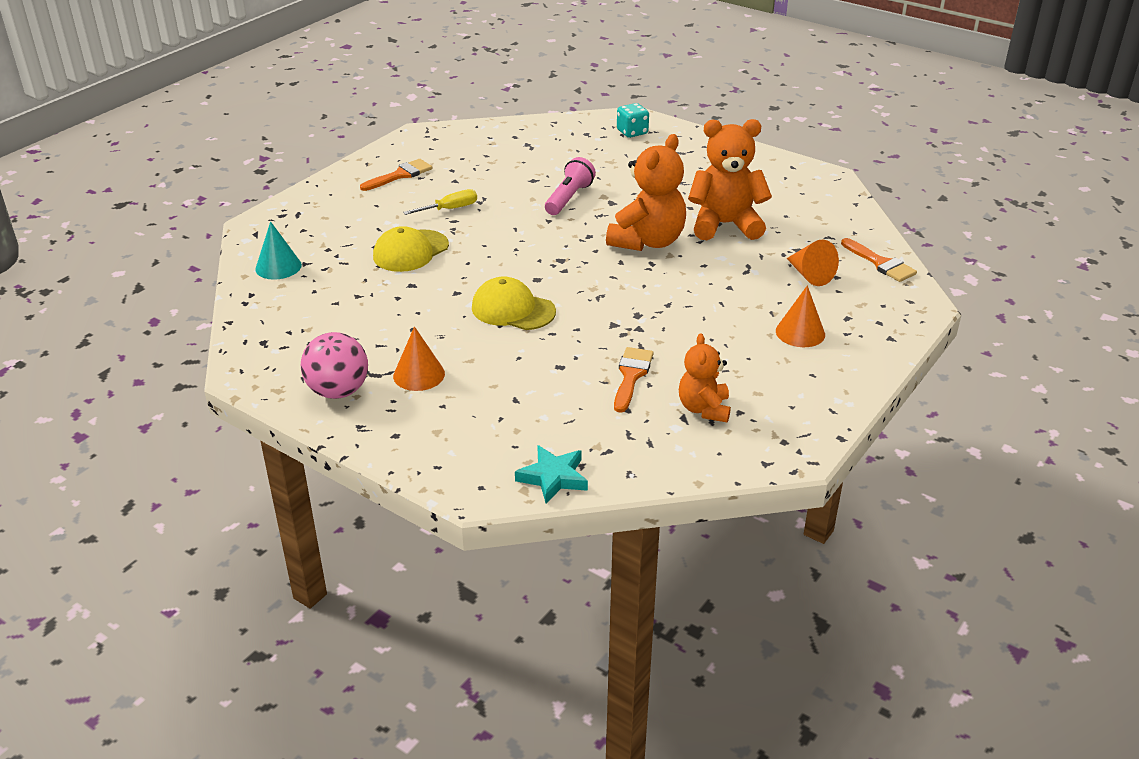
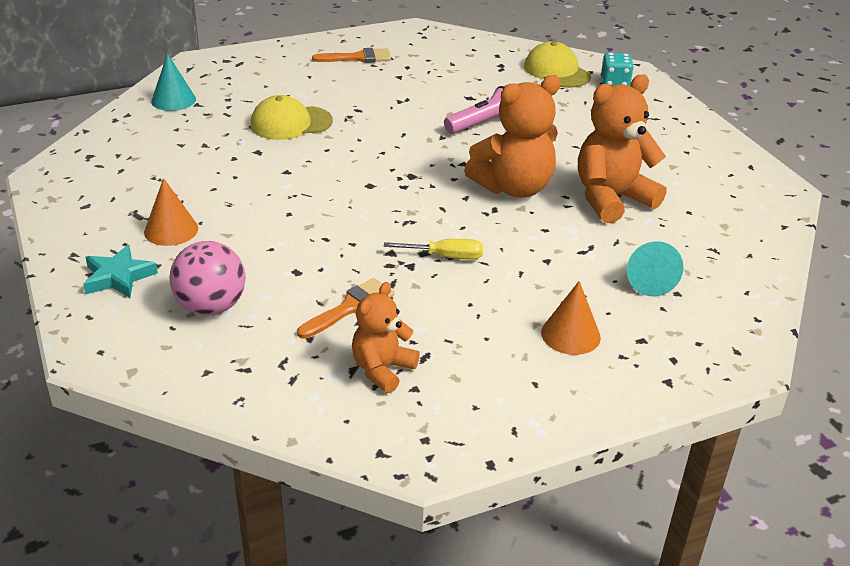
camera: 30 degrees right, 0 degrees up
pink ball [300,332,368,399] -> pink ball moved to [170,241,246,315]
yellow screwdriver [403,189,477,215] -> yellow screwdriver moved to [383,239,483,260]
yellow cap [472,277,556,330] -> yellow cap moved to [524,41,591,88]
turquoise star [515,445,588,504] -> turquoise star moved to [83,245,158,298]
orange teddy bear [688,119,772,240] -> orange teddy bear turned 60 degrees counterclockwise [578,74,666,223]
orange cone [787,240,839,286] -> turquoise cone [627,241,683,296]
orange brush [841,238,917,282] -> none

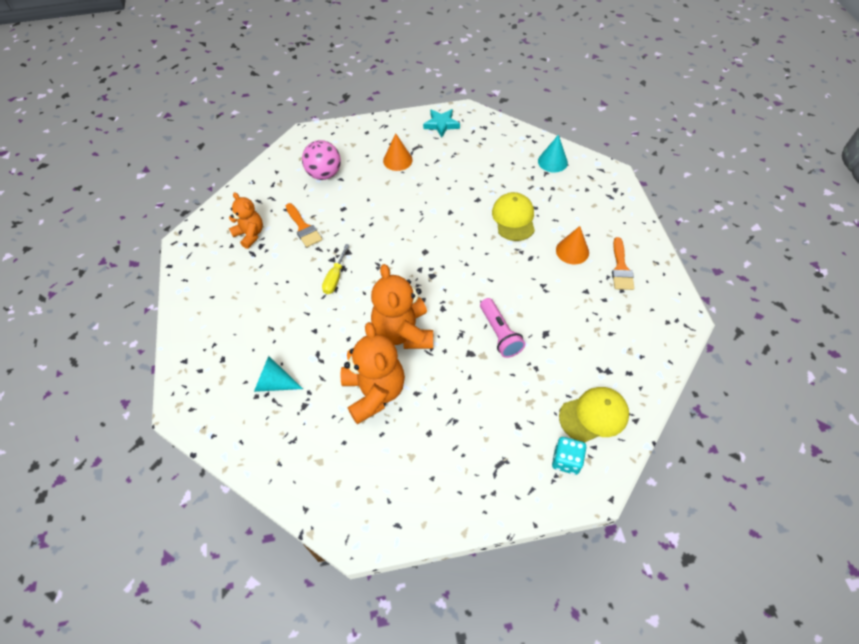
camera: 105 degrees right, 20 degrees up
turquoise star [83,245,158,298] -> turquoise star moved to [423,109,460,138]
orange cone [541,281,601,355] -> orange cone moved to [556,226,589,264]

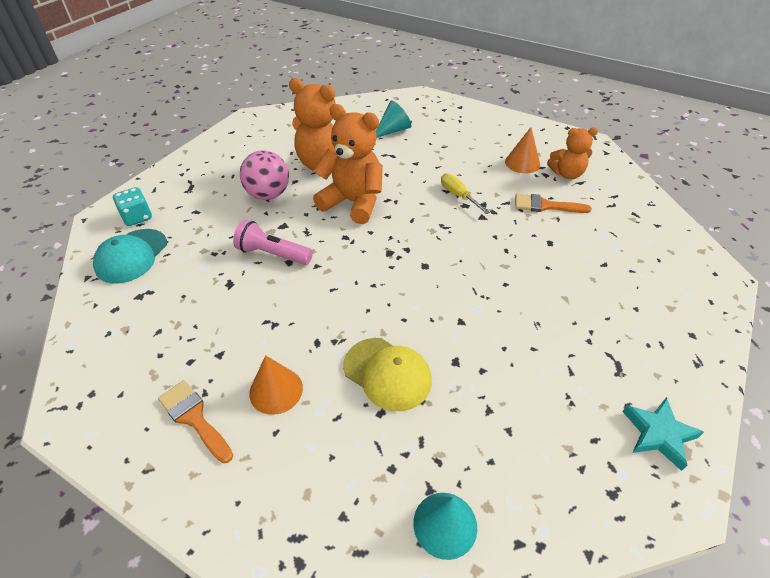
camera: 130 degrees right, 10 degrees down
pink ball [302,140,341,180] -> pink ball moved to [240,150,289,200]
orange cone [383,133,413,171] -> orange cone moved to [505,127,540,173]
yellow cap [559,387,629,443] -> turquoise cap [93,229,167,284]

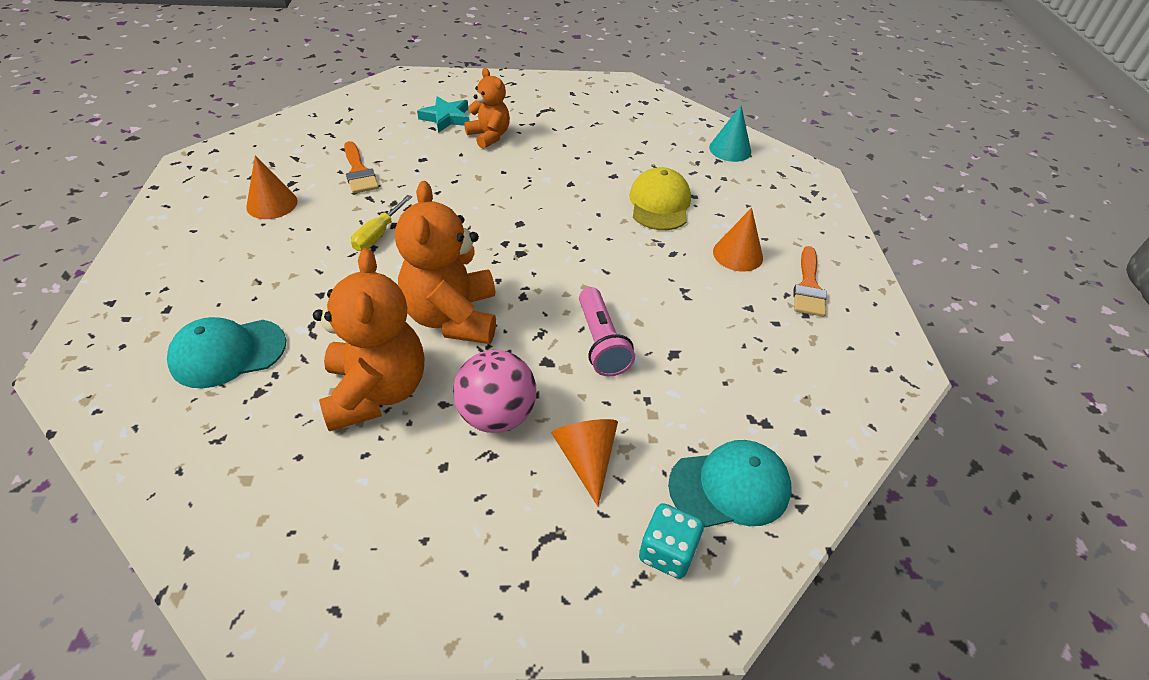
camera: 125 degrees left, 0 degrees up
turquoise cone [376,101,411,138] -> turquoise cap [167,317,286,388]
orange teddy bear [547,127,598,179] -> orange teddy bear moved to [464,68,510,149]
turquoise star [622,397,704,471] -> turquoise star moved to [417,96,470,133]
none -> orange cone [551,419,618,506]

